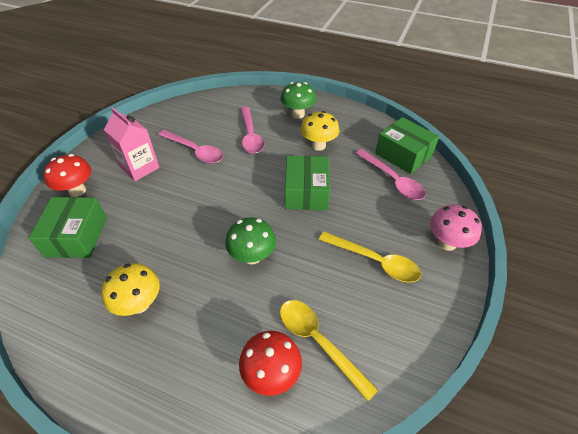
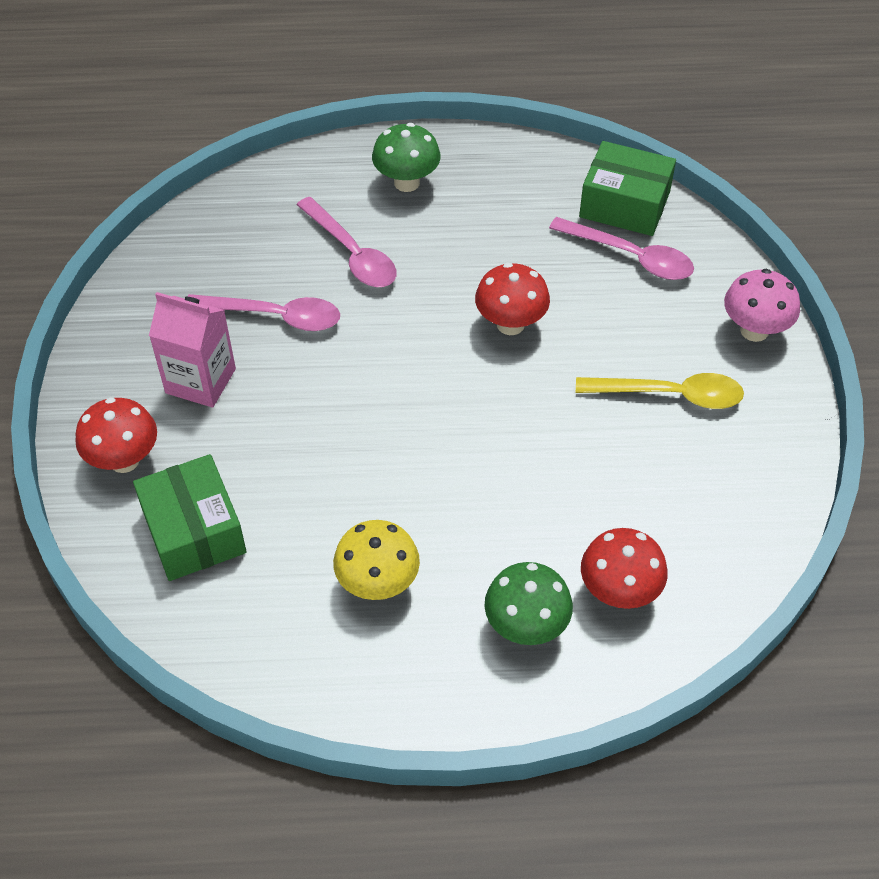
camera: 25 degrees left, 5 degrees up
green mushroom [225,217,276,264] -> green mushroom moved to [485,562,573,645]
yellow spoon [280,300,378,401] -> none
green box [285,156,330,210] -> red mushroom [475,263,550,335]
yellow mushroom [300,111,339,151] -> none

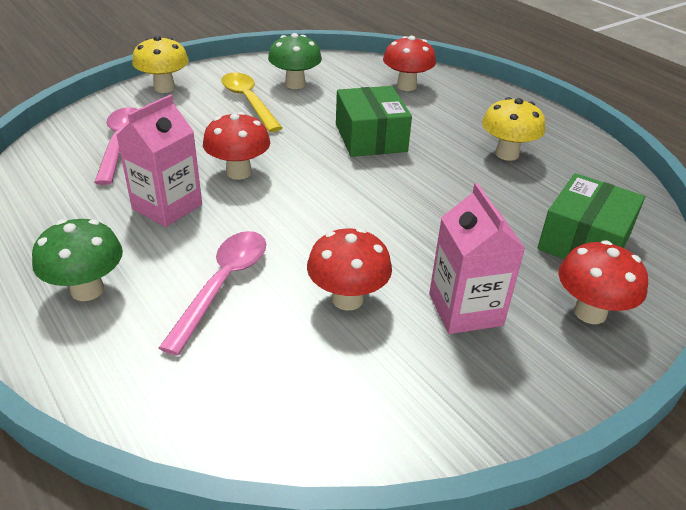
camera: 125 degrees left, 15 degrees down
pink spoon [187,294,340,331] -> red mushroom [307,228,392,311]
green mushroom [485,562,573,645] -> green mushroom moved to [268,33,322,89]
green box [579,141,676,236] -> green box moved to [336,86,412,157]
pink mushroom [724,269,800,342] -> yellow mushroom [132,36,189,93]
none -> pink carton [116,94,202,227]

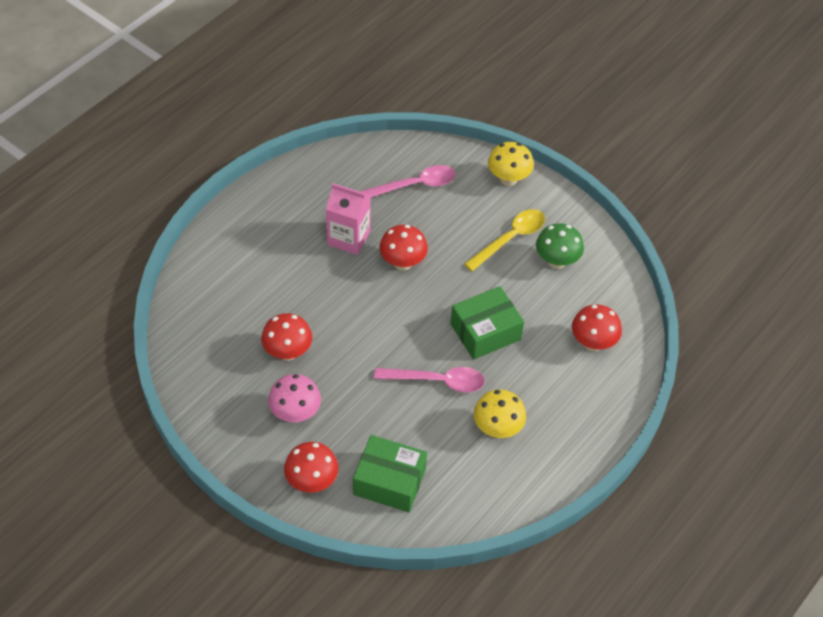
camera: 75 degrees right, 15 degrees up
green mushroom [32,219,123,301] -> none
pink spoon [159,231,266,356] -> pink spoon moved to [374,367,485,392]
pink carton [429,183,525,334] -> pink mushroom [268,374,321,423]

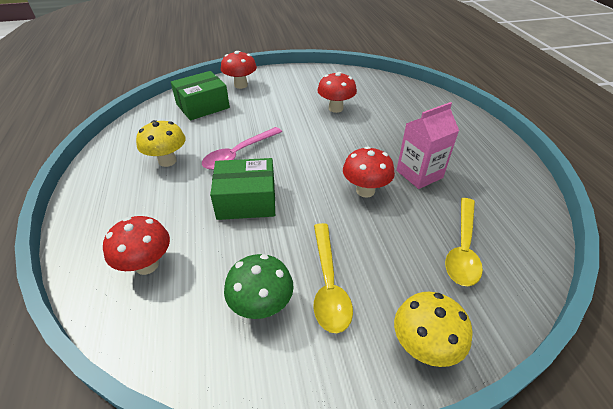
camera: 130 degrees right, 10 degrees down
pink mushroom [268,374,321,423] -> none
pink spoon [359,165,456,197] -> yellow spoon [445,198,483,286]
green box [451,286,524,360] -> green box turned 75 degrees clockwise [210,158,275,220]

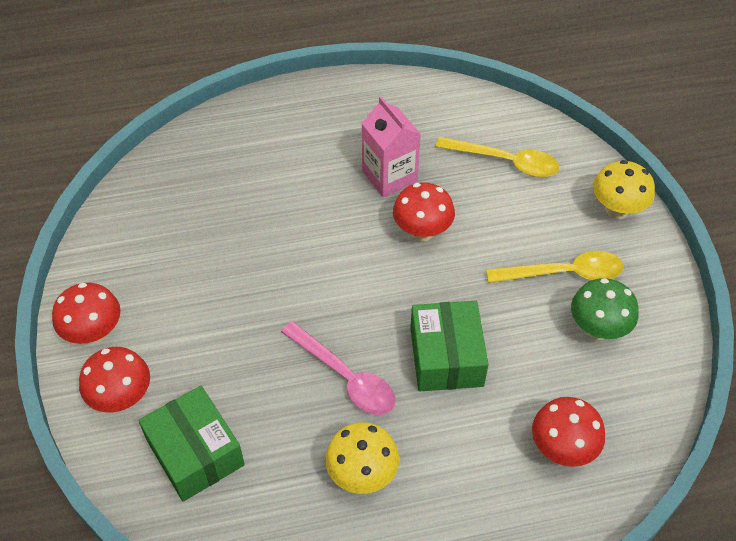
camera: 90 degrees left, 10 degrees up
red mushroom [317,72,357,113] -> red mushroom moved to [52,283,120,344]

